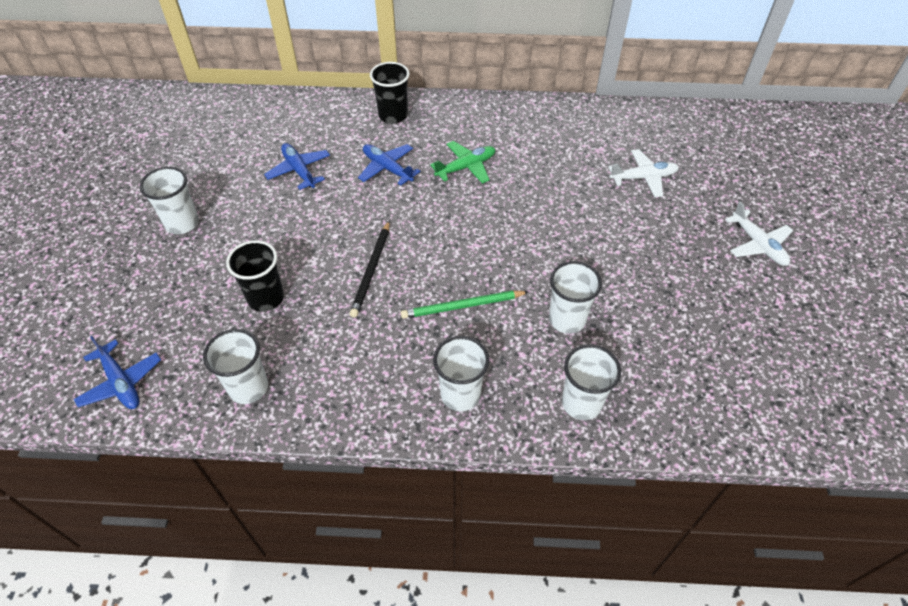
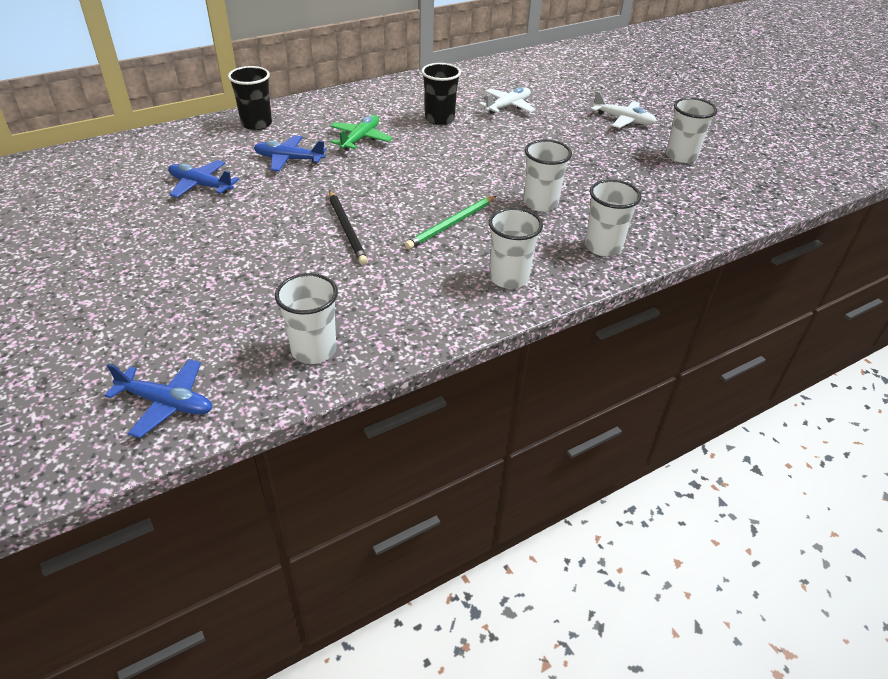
camera: 35 degrees left, 10 degrees down
white cup [140,167,199,234] -> white cup moved to [666,98,717,163]
black cup [226,240,284,312] -> black cup moved to [421,63,461,125]

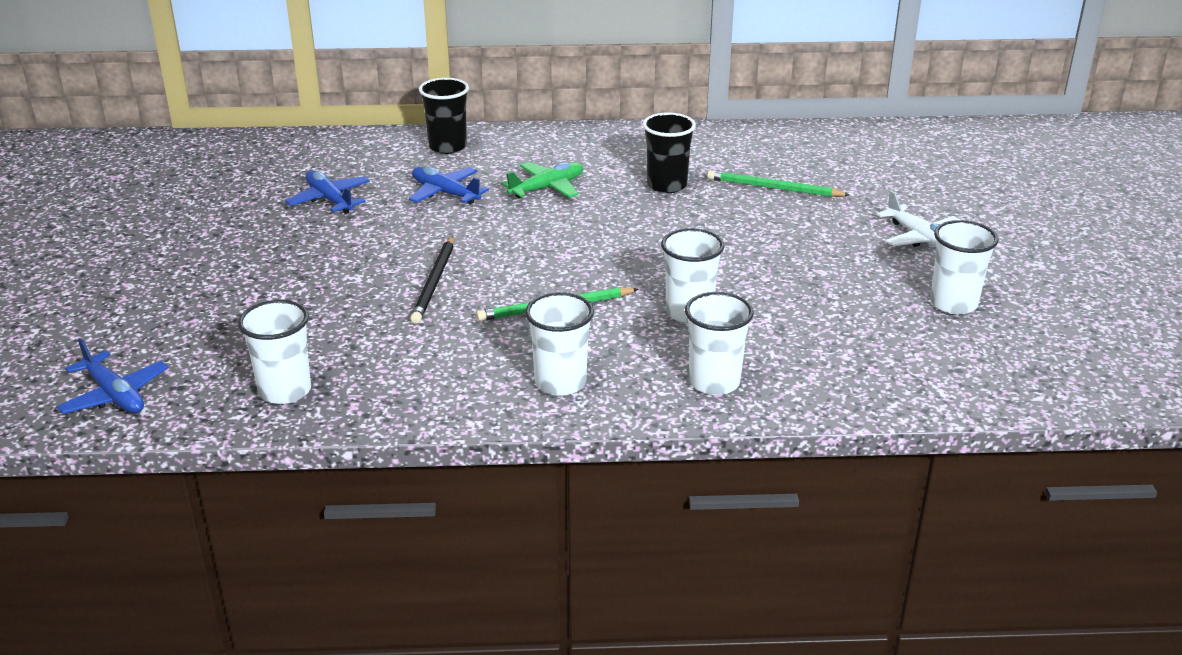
camera: 30 degrees right, 10 degrees down
white plane [479,87,535,114] -> green pencil [707,170,850,197]

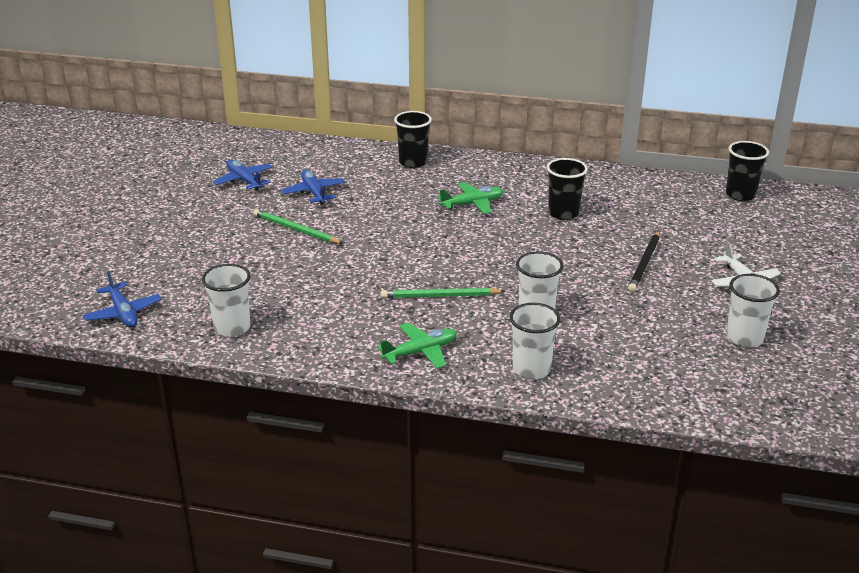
camera: 15 degrees right, 0 degrees up
blue plane [409,167,489,204] -> blue plane moved to [213,159,273,191]
black pencil [410,236,454,324] -> black pencil moved to [628,231,660,292]
white cup [525,292,594,396] -> green plane [377,323,457,369]
green pencil [707,170,850,197] -> green pencil moved to [253,209,344,244]
none -> black cup [726,141,769,201]

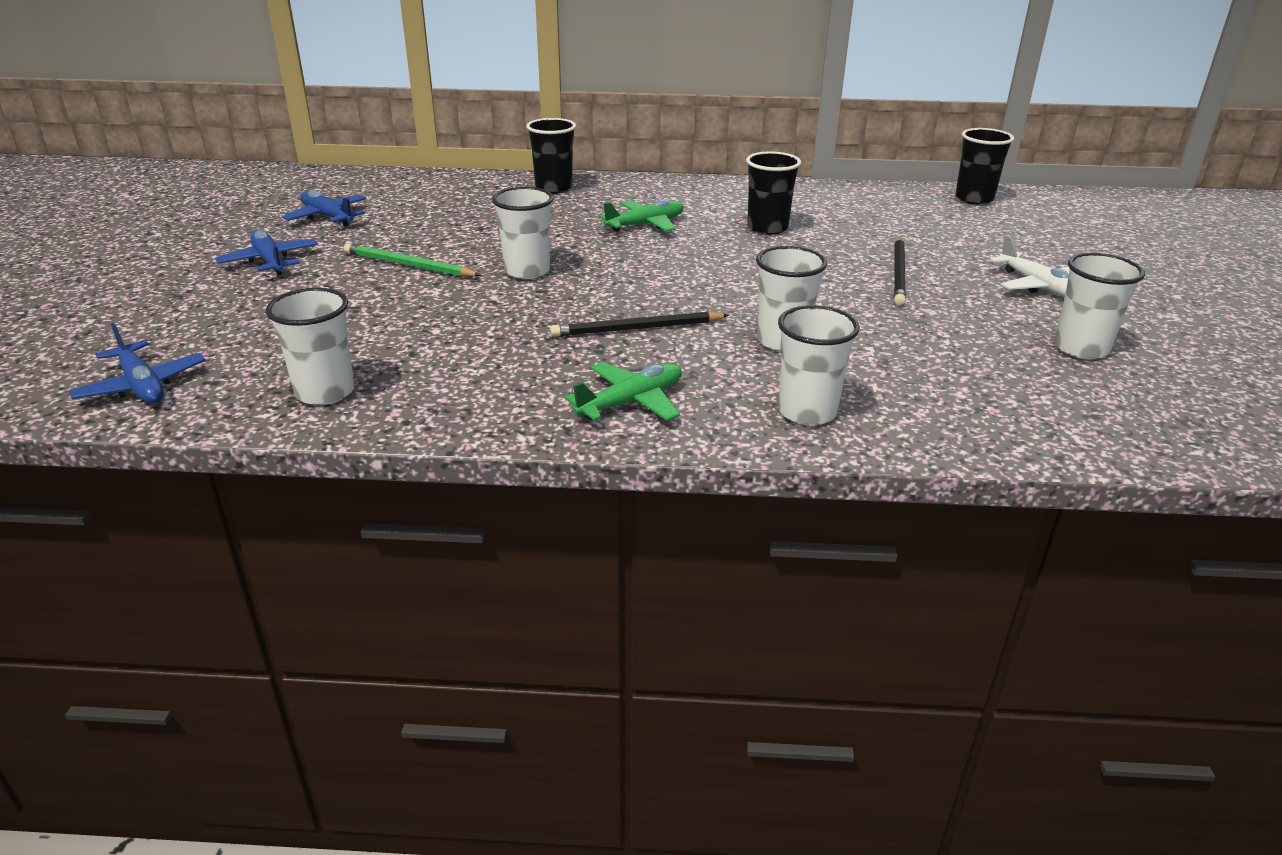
camera: 10 degrees left, 0 degrees up
blue plane [281,169,345,205] -> blue plane moved to [215,230,318,276]
green pencil [381,288,505,298] -> black pencil [550,312,729,337]
none -> white cup [492,187,554,279]

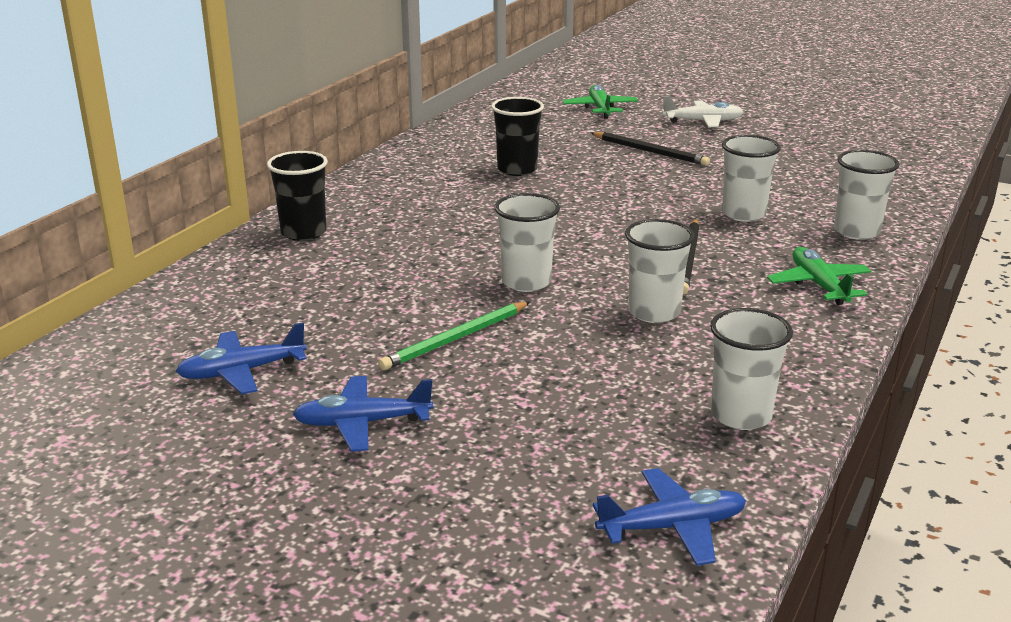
camera: 65 degrees left, 5 degrees down
green plane [599,199,684,232] -> green plane moved to [563,85,638,119]
black cup [955,128,1014,205] -> none
white cup [1054,253,1145,359] -> white cup moved to [625,219,695,323]

